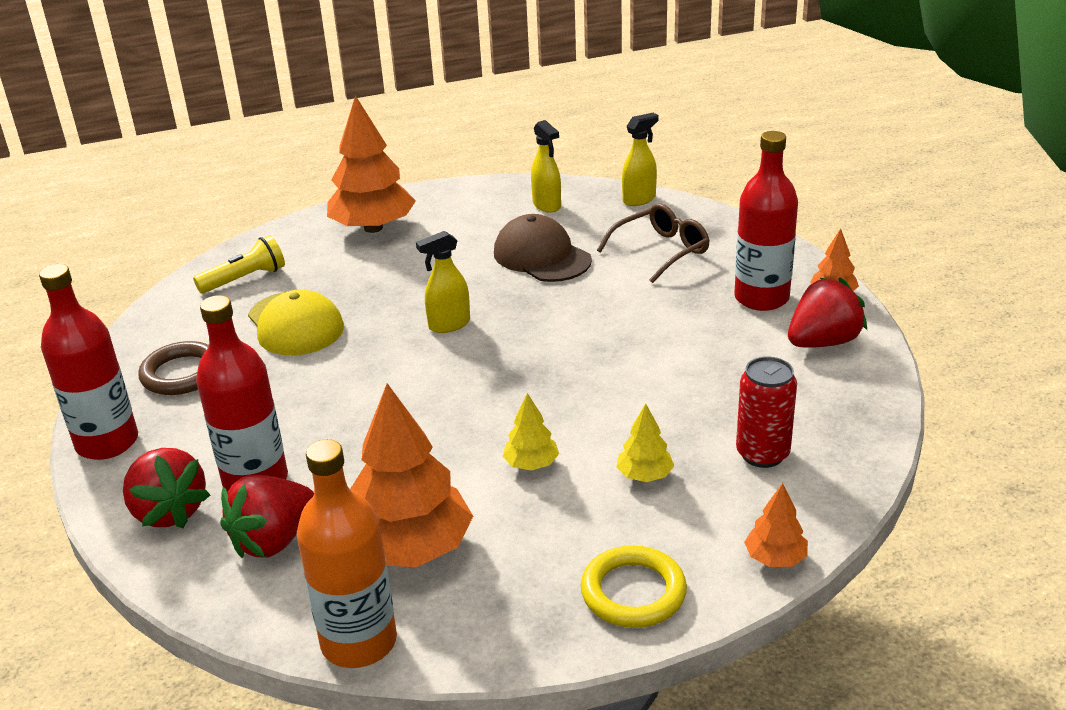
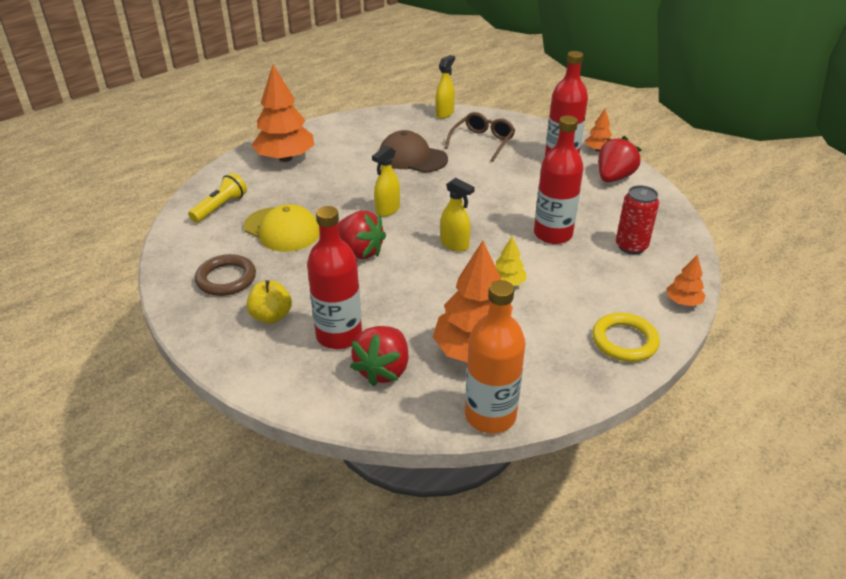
camera: 25 degrees left, 5 degrees up
red bottle [39,264,138,460] -> red bottle moved to [534,116,584,244]
red strawberry [123,448,210,528] -> red strawberry moved to [338,211,386,259]
yellow spray bottle [531,120,561,213] -> yellow spray bottle moved to [440,178,475,252]
yellow tree [616,403,674,482] -> none
none -> yellow apple [246,280,292,324]

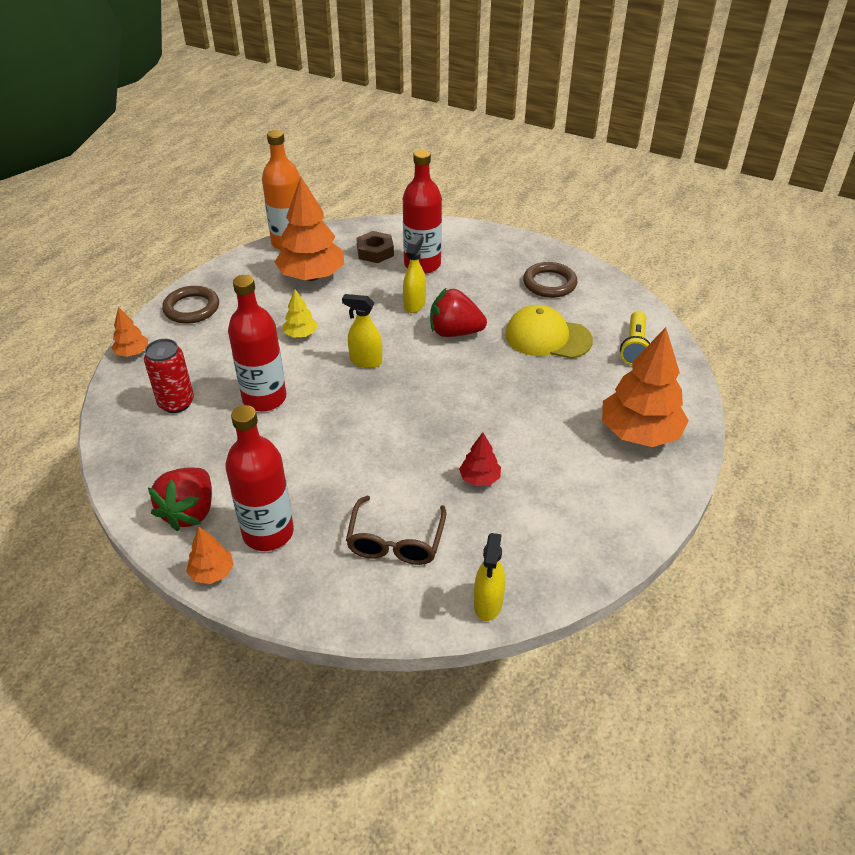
camera: 160 degrees right, 5 degrees up
yellow apple [246,280,292,324] -> none
red strawberry [350,326,409,386] -> brown nut [356,231,394,263]
yellow spray bottle [372,146,400,217] -> yellow spray bottle moved to [403,234,426,313]
brown cap [379,130,448,173] -> red tree [459,432,501,486]
yellow ring [592,313,660,362] -> brown ring [162,286,219,324]

